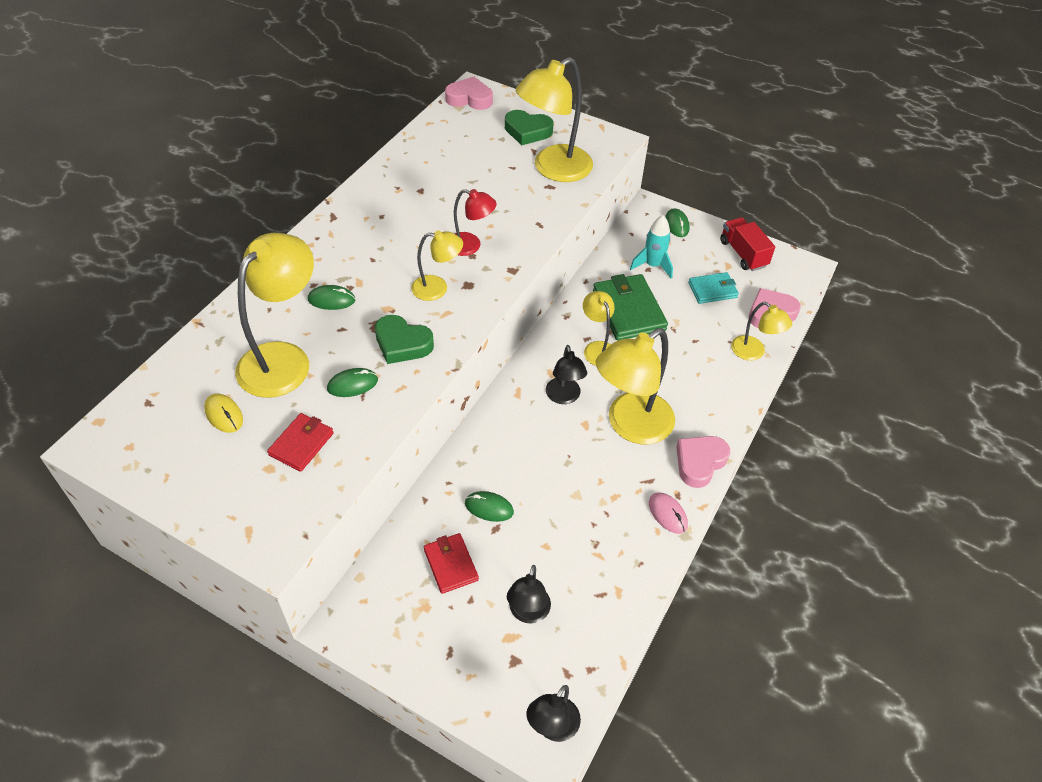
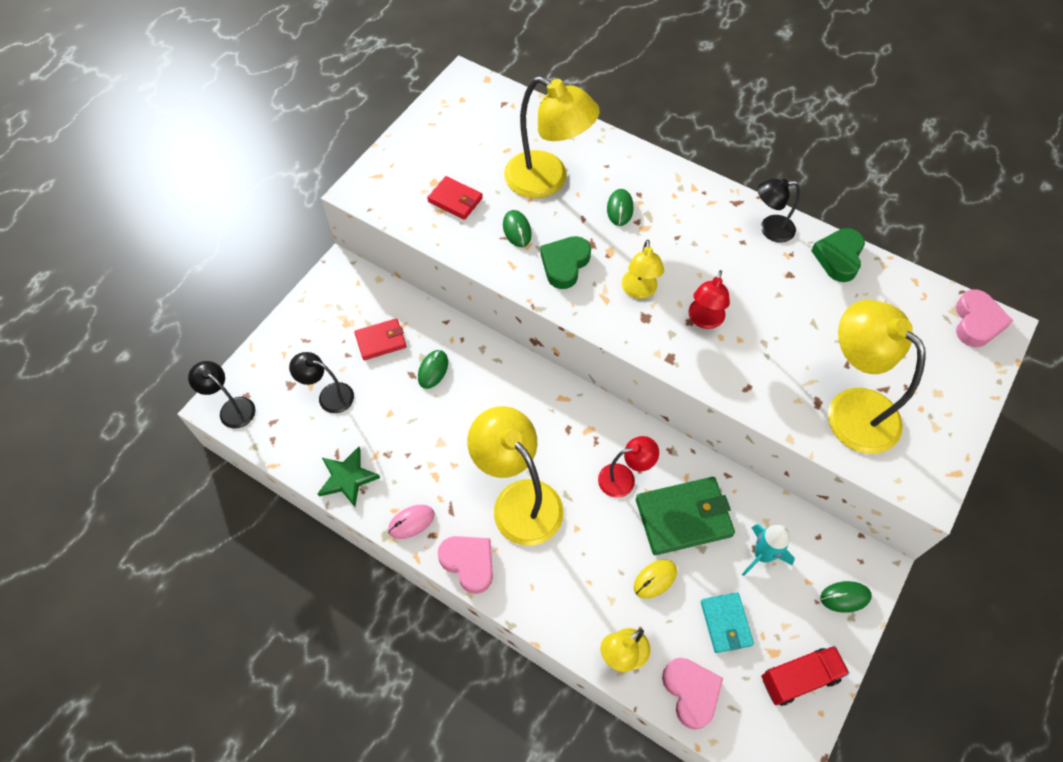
camera: 95 degrees right, 10 degrees up
yellow mouse [204,393,243,433] -> yellow mouse moved to [634,559,677,598]
green heart [505,110,554,146] -> green heart moved to [811,228,865,282]
black lamp [546,345,587,404] -> black lamp moved to [758,179,800,243]
yellow lamp [583,291,615,366] -> red lamp [598,436,659,498]
none -> green star [317,447,380,507]

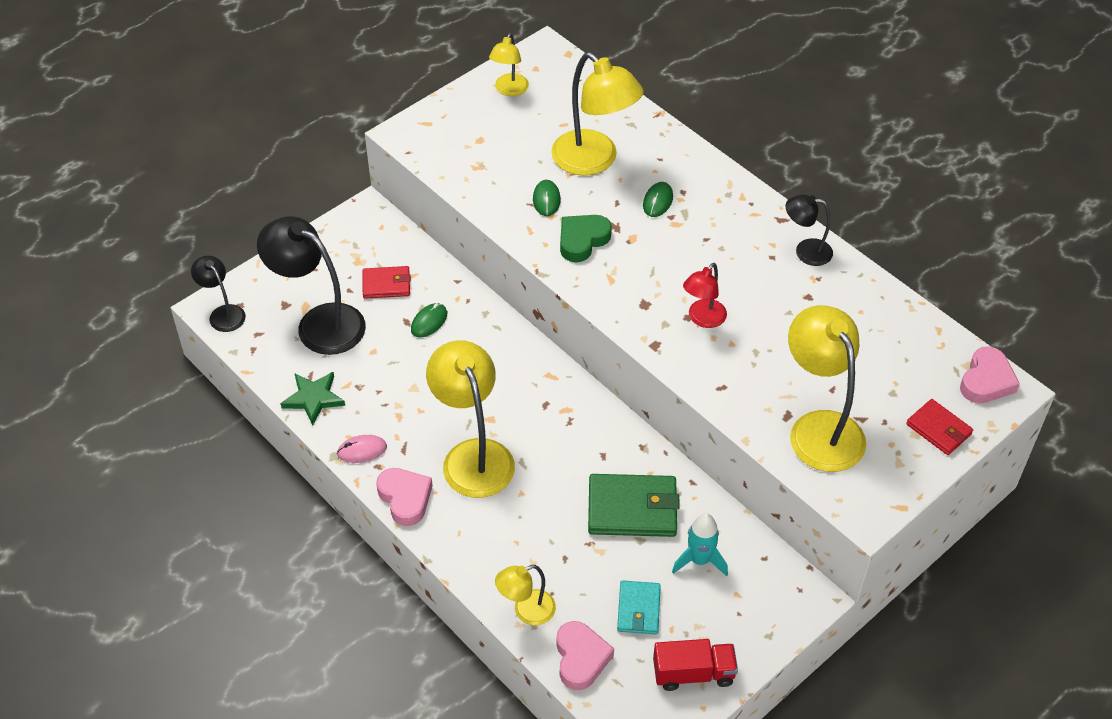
camera: 15 degrees right, 10 degrees down
black lamp [289,352,354,413] -> black lamp [257,216,366,355], size x1.86
red wallet [427,176,483,220] -> red wallet moved to [906,399,973,455]
red lamp [598,436,659,498] -> none
yellow lamp [621,240,664,299] -> yellow lamp moved to [489,33,529,96]
yellow mouse [634,559,677,598] -> none
green heart [811,228,865,282] -> none
green mouse [820,581,872,613] -> none

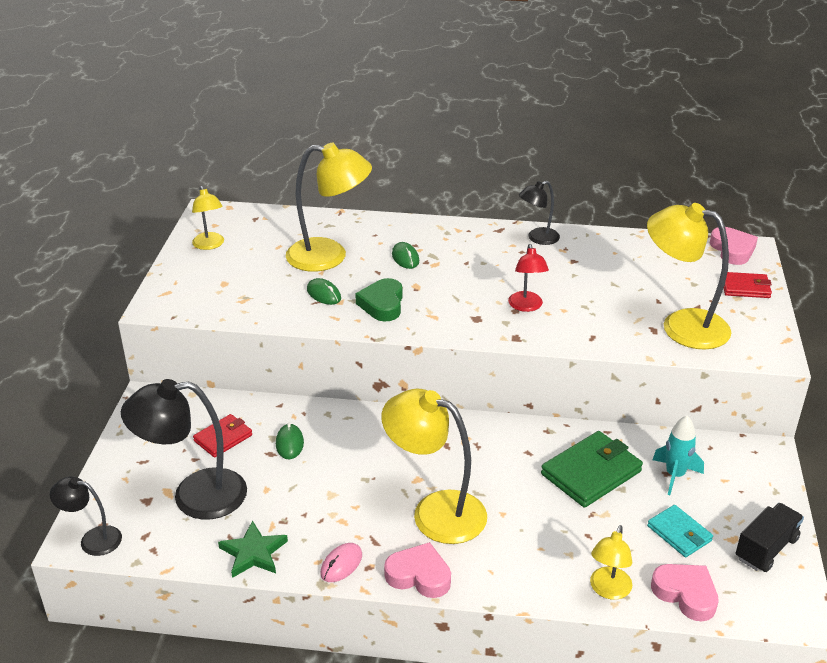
camera: 40 degrees left, 15 degrees down
red truck [653,639,738,691] -> black truck [736,503,804,572]

